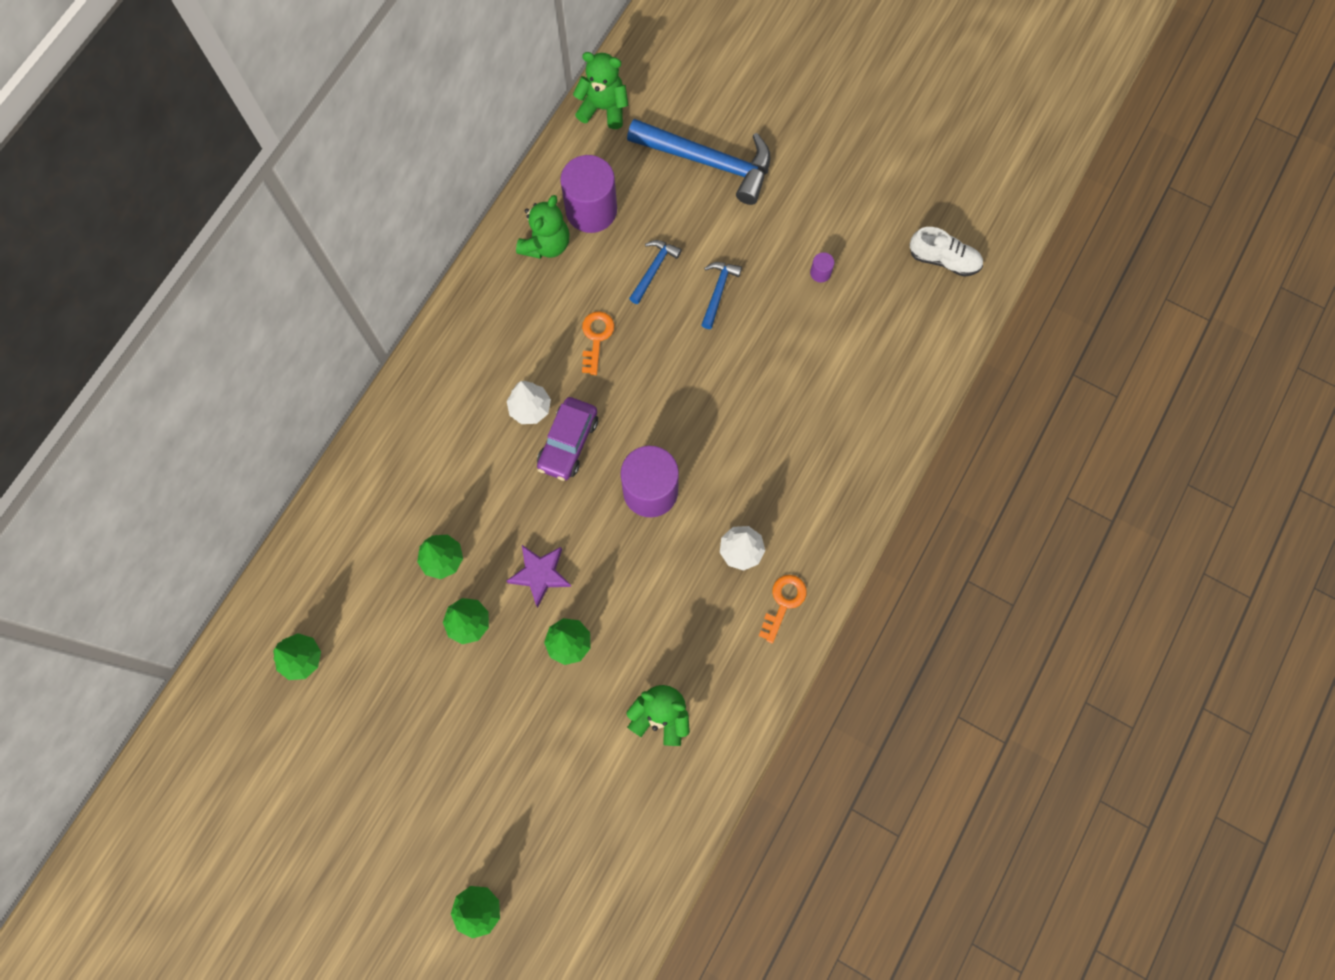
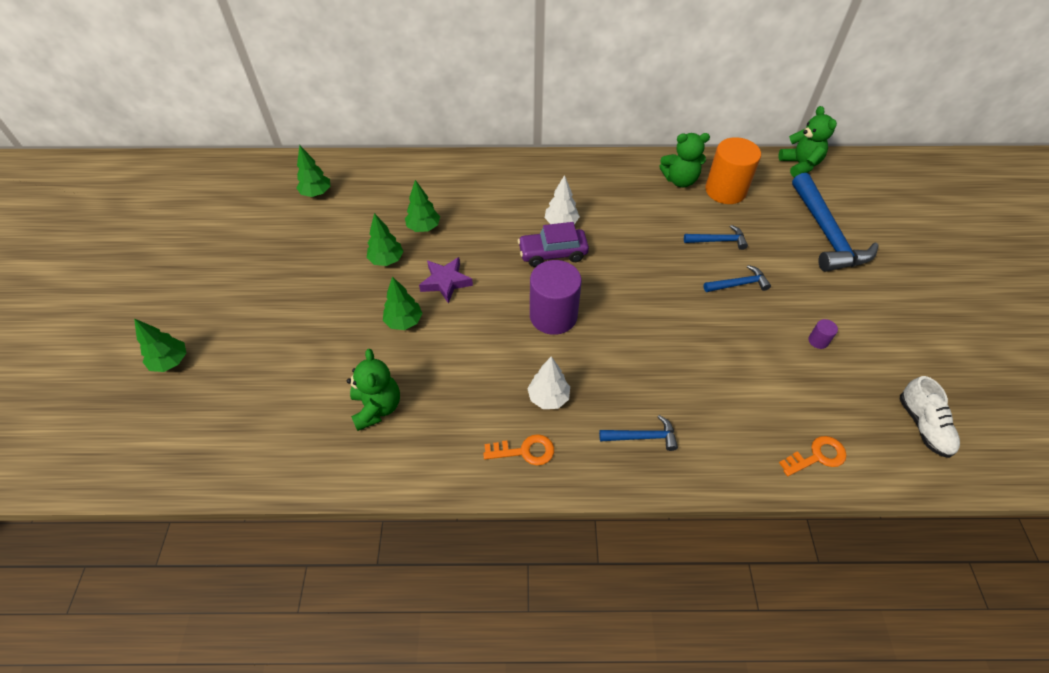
camera: 60 degrees right, 20 degrees down
purple cylinder [560,155,617,233] -> orange cylinder [705,137,761,204]
orange key [582,311,614,375] -> orange key moved to [779,436,846,476]
none -> blue hammer [599,415,678,451]

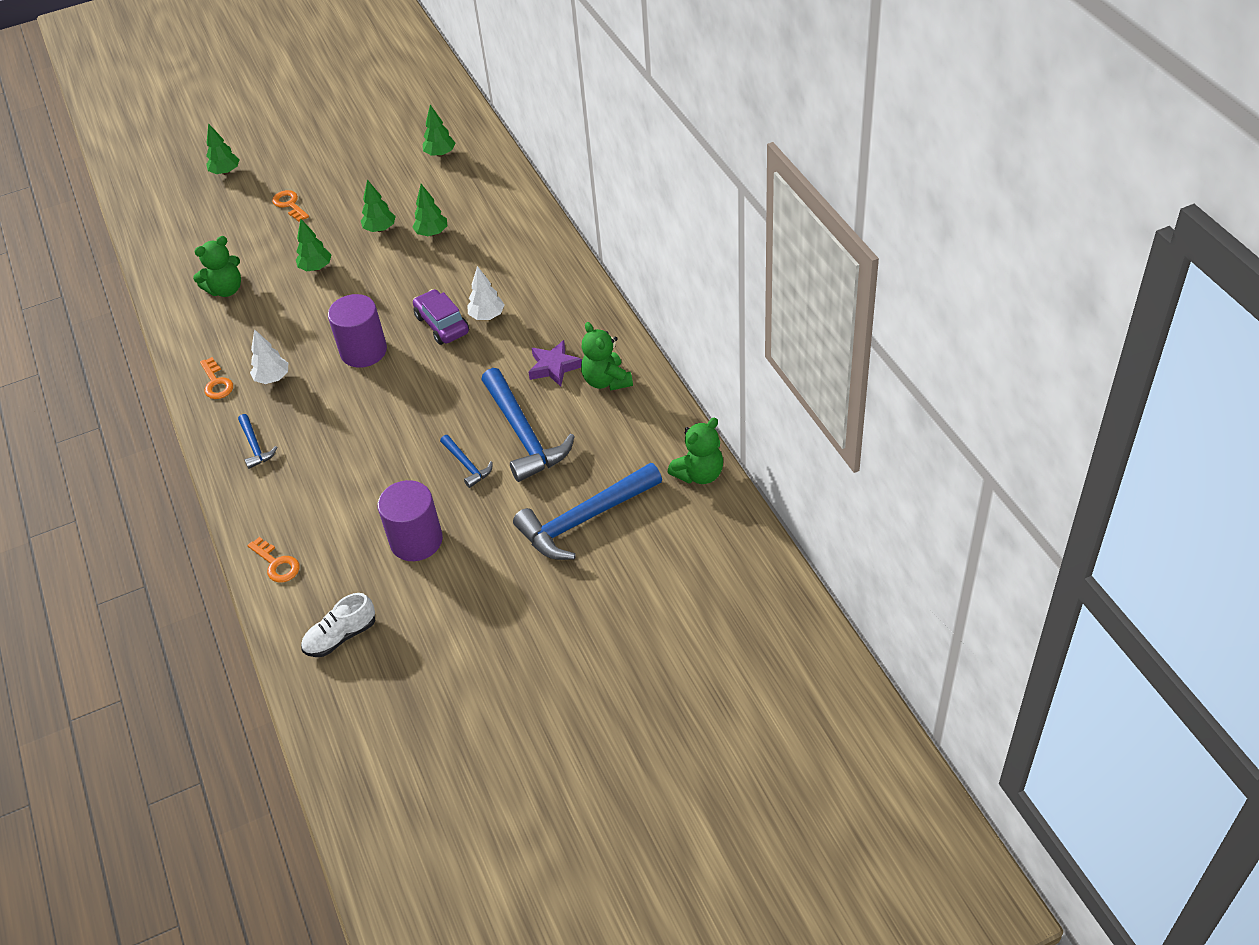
camera: 70 degrees right, 5 degrees down
purple star [419,257,473,303] -> purple star moved to [528,340,582,387]
blue hammer [684,225,748,250] -> blue hammer [481,368,575,482], size x2.07
orange cylinder [705,137,761,204] -> none
purple cylinder [808,319,838,349] -> purple cylinder [377,480,443,561], size x2.50
none -> orange key [272,190,309,222]

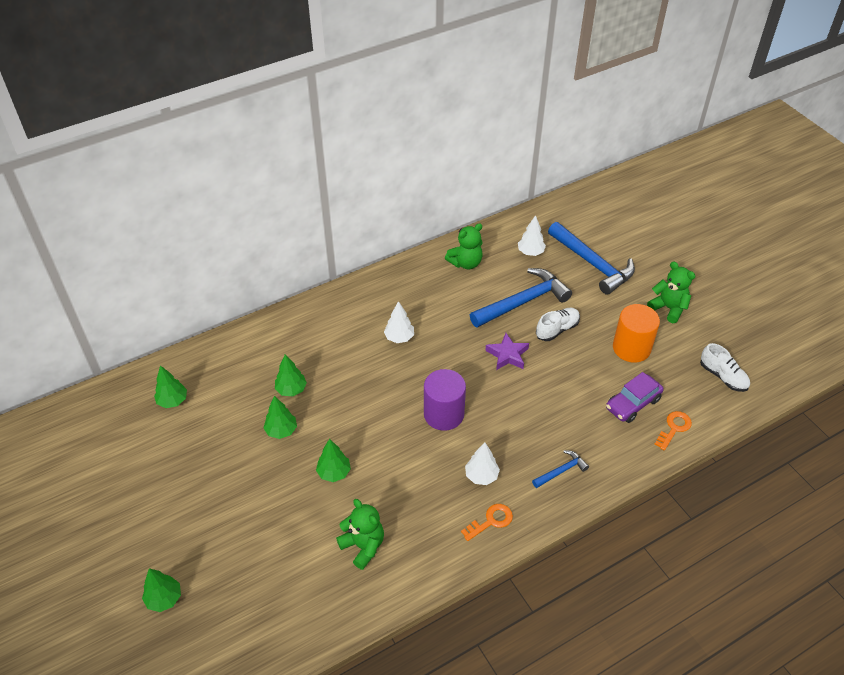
camera: 100 degrees left, 0 degrees up
orange key [272,190,309,222] -> none
purple cylinder [377,480,443,561] -> orange cylinder [613,304,660,363]
purple car [413,289,469,345] -> purple car moved to [606,372,663,423]
blue hammer [440,435,493,488] -> white shoe [536,308,580,341]
purple star [528,340,582,387] -> purple star moved to [485,333,529,370]
green teddy bear [668,418,723,484] -> green teddy bear moved to [647,262,696,323]
none -> white tree [518,215,546,256]

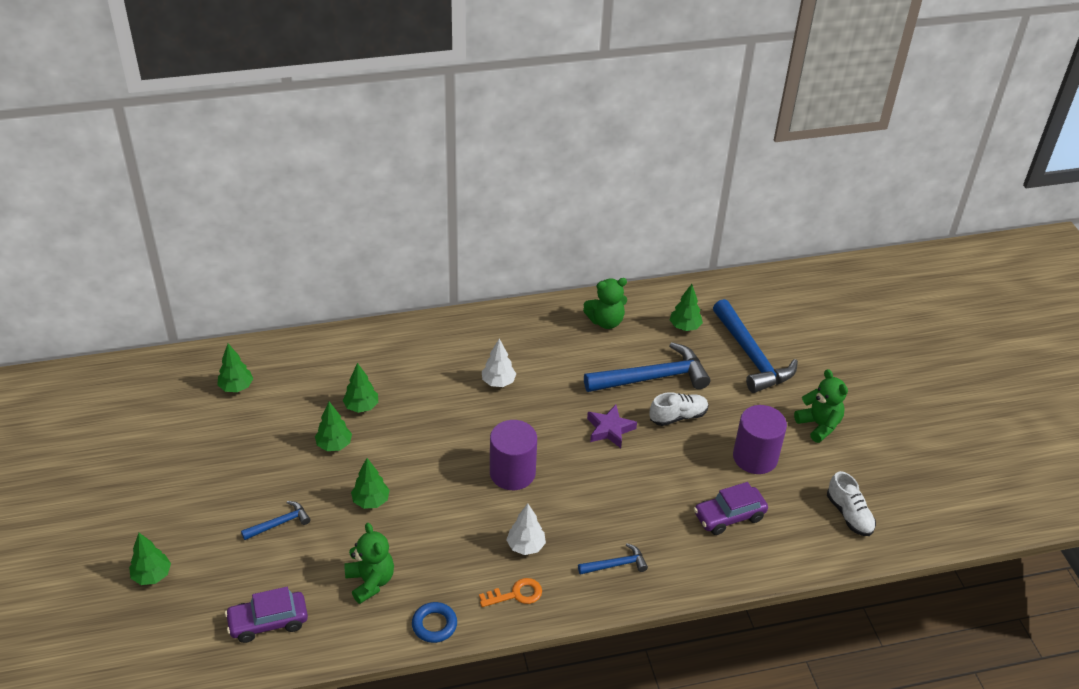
camera: 15 degrees right, 5 degrees down
white tree [518,215,546,256] -> green tree [670,284,703,331]
orange cylinder [613,304,660,363] -> purple cylinder [733,405,787,474]
orange key [655,411,692,451] -> none
none -> purple car [225,587,308,643]
none -> blue hammer [241,501,310,540]
none -> blue ring [412,602,457,643]

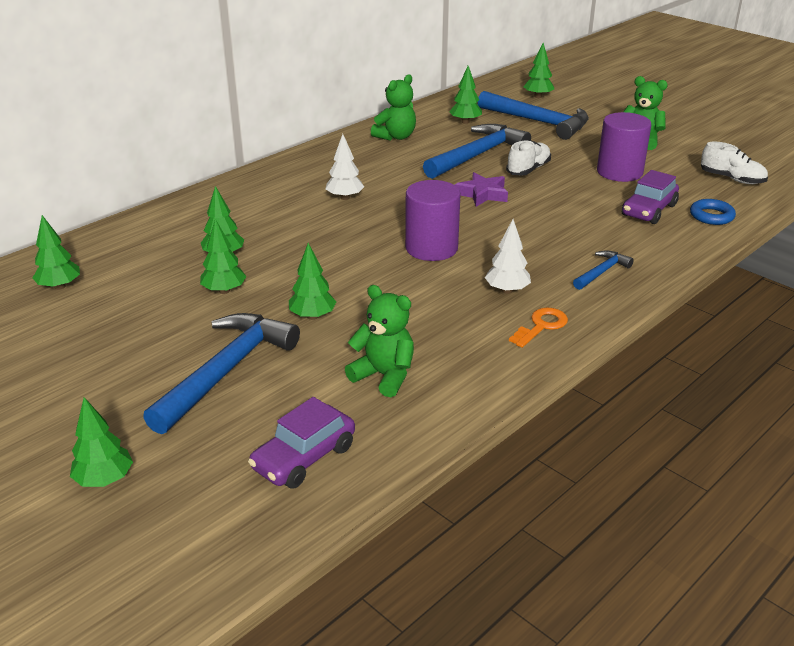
camera: 30 degrees left, 10 degrees down
blue hammer [241,501,310,540] -> blue hammer [143,313,300,434], size x2.07
blue ring [412,602,457,643] -> blue ring moved to [690,199,736,225]
none -> green tree [523,43,554,98]

